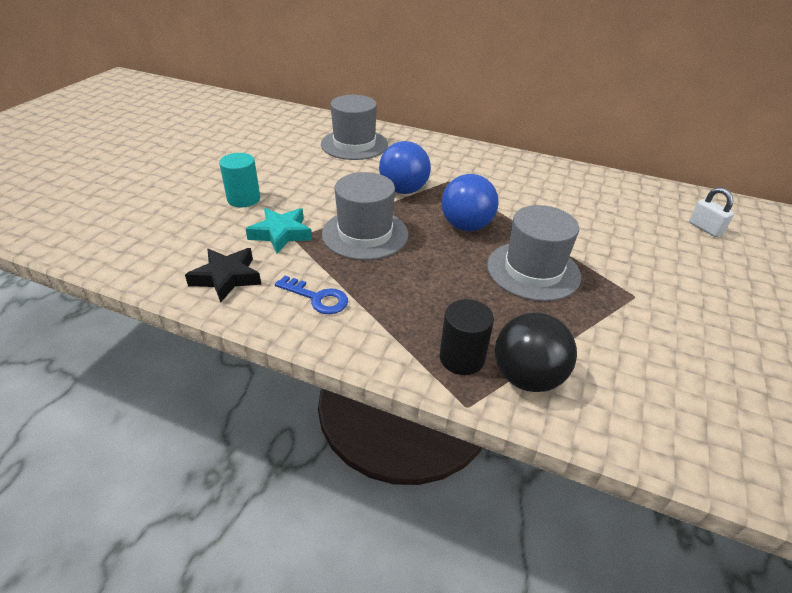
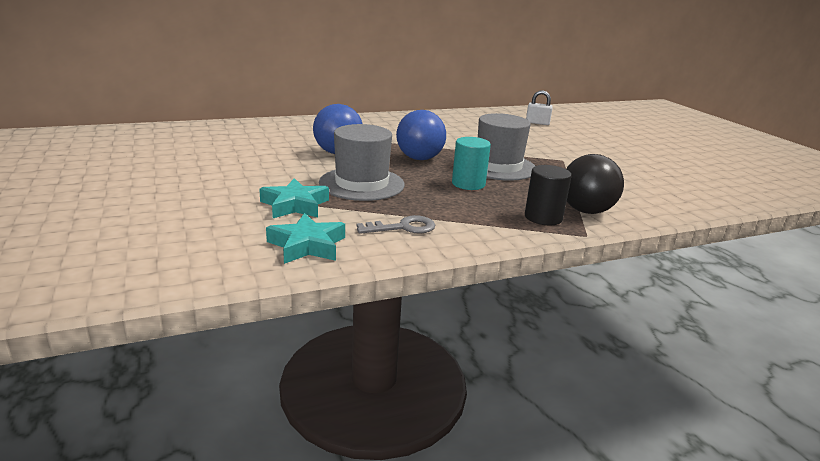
camera: 45 degrees left, 15 degrees down
black star [185,248,261,303] -> turquoise star [266,213,345,264]
turquoise cylinder [219,153,260,207] -> turquoise cylinder moved to [452,137,491,190]
blue key [275,276,348,314] -> grey key [356,215,435,234]
grey hat [321,95,388,160] -> none

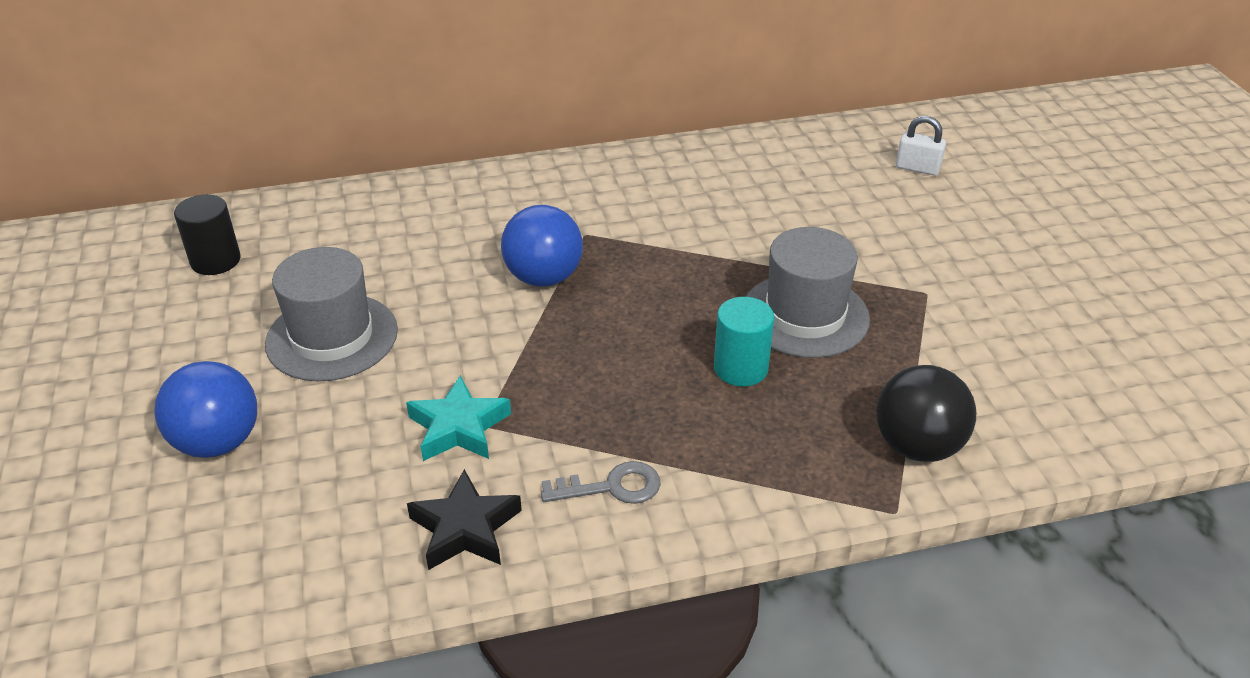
camera: 10 degrees right, 15 degrees up
turquoise star [266,213,345,264] -> black star [407,469,522,570]
grey hat [319,124,405,201] -> grey hat moved to [265,247,398,381]
blue ball [396,110,446,160] -> blue ball moved to [154,361,257,458]
black cylinder [525,165,572,225] -> black cylinder moved to [174,194,241,275]

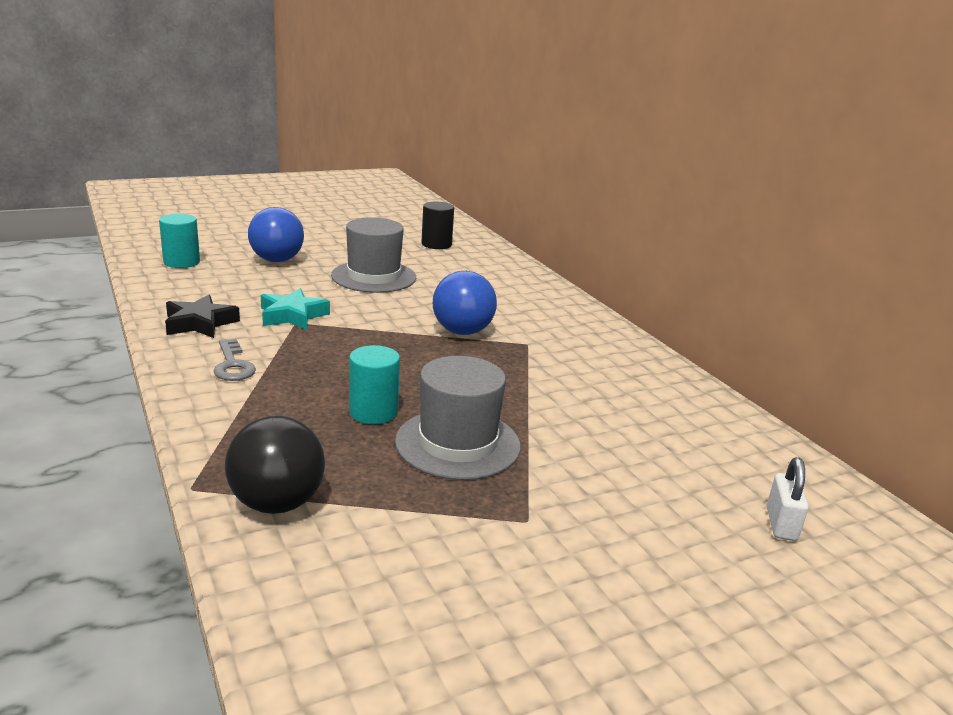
camera: 75 degrees right, 15 degrees down
none -> turquoise cylinder [159,214,200,268]

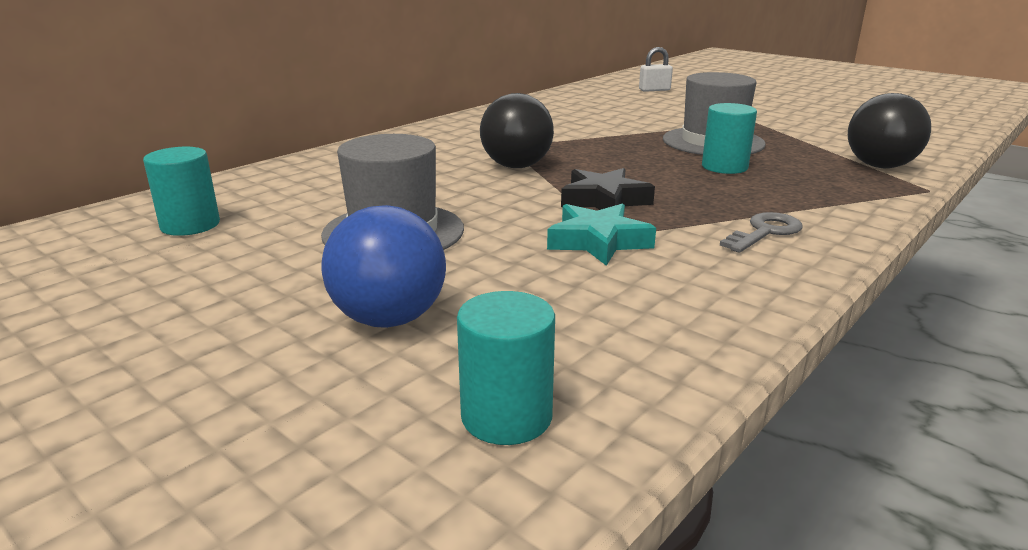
camera: 110 degrees left, 0 degrees up
black star [165,295,240,338] -> black star moved to [561,168,655,210]
black cylinder [422,202,454,249] -> turquoise cylinder [143,147,220,236]
blue ball [433,271,497,335] -> black ball [480,93,554,168]

